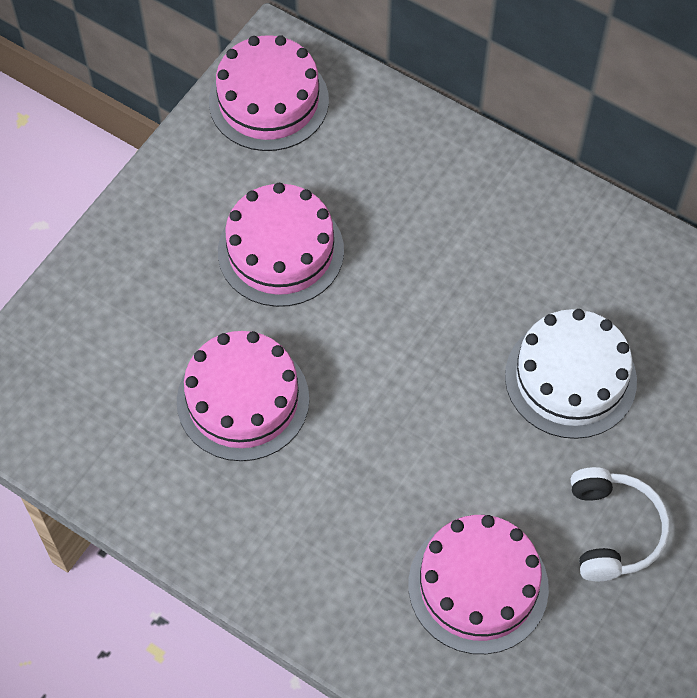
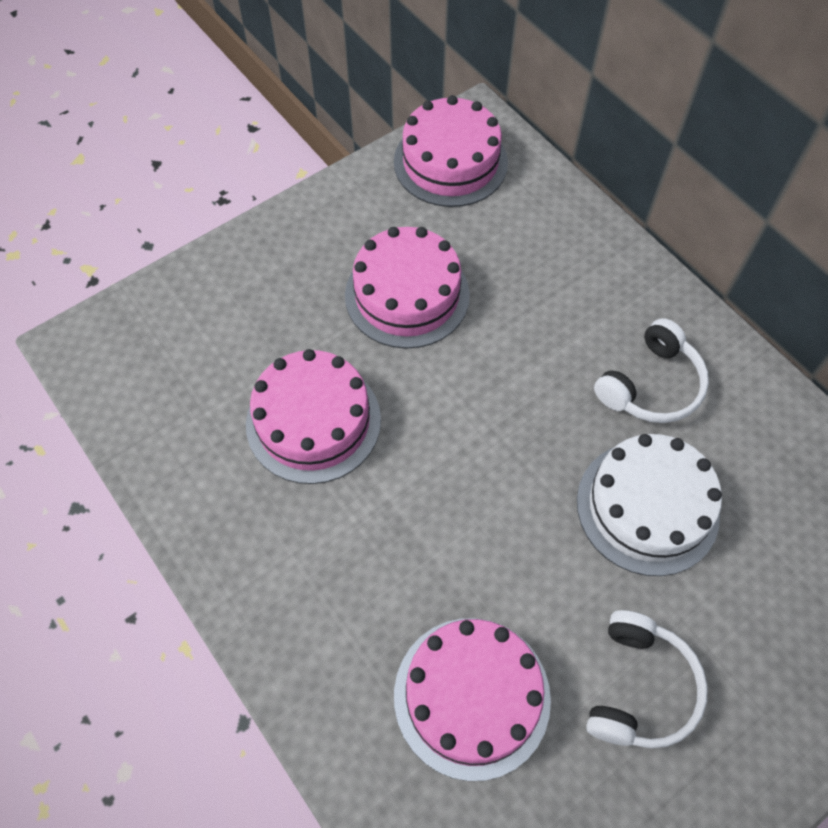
camera: 20 degrees right, 0 degrees up
none -> white headphones [594,318,709,423]

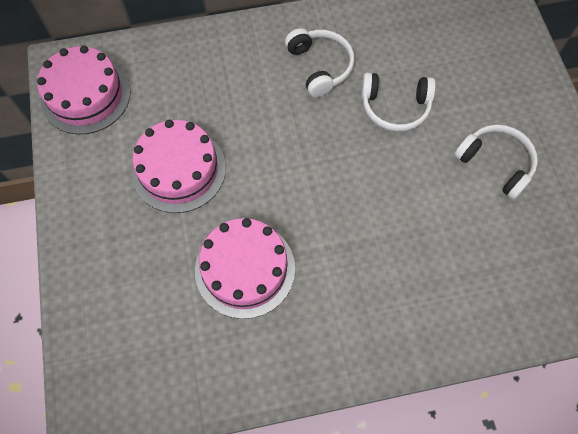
camera: 65 degrees left, 5 degrees up
pink cake [394,618,551,781] -> none
white cake [577,434,722,576] -> white headphones [361,73,436,131]

